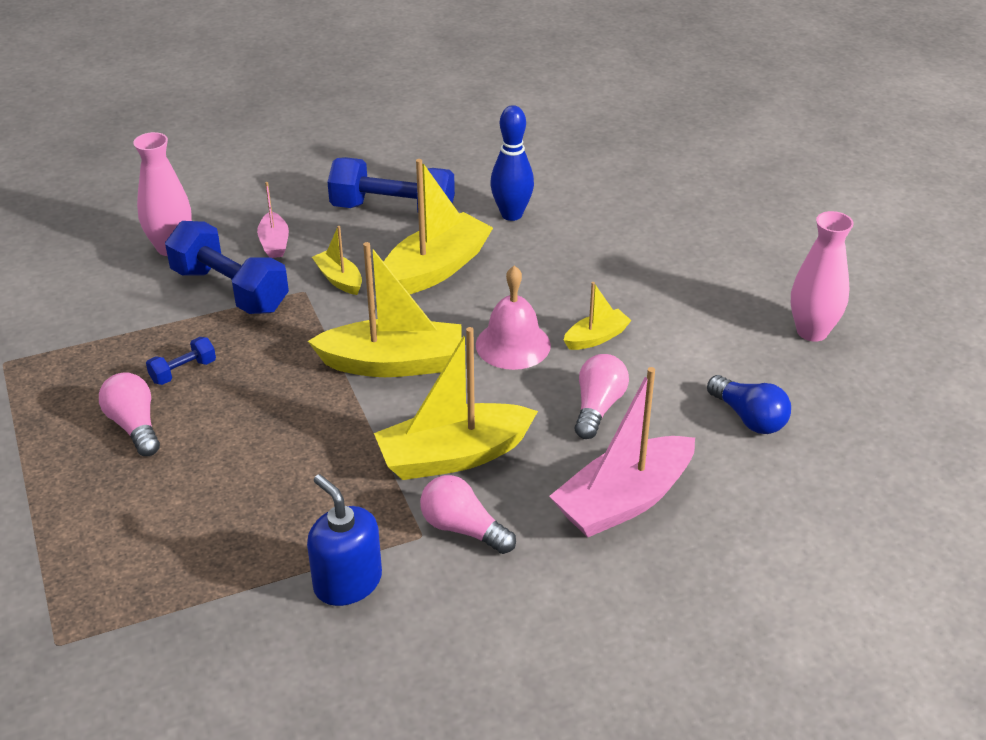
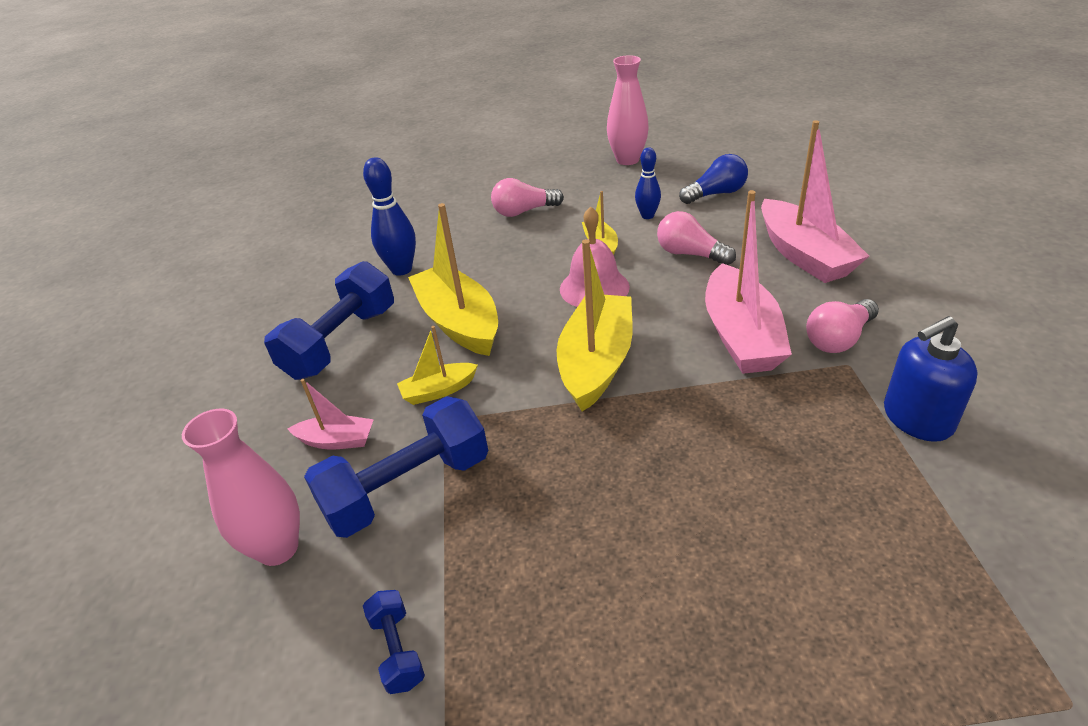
camera: 70 degrees left, 0 degrees up
pink light bulb [99,372,160,456] -> pink light bulb moved to [491,178,564,217]
blue dumbbell [146,337,216,385] -> blue dumbbell moved to [363,590,425,694]
yellow boat [374,327,538,480] -> pink boat [705,190,792,374]
none -> blue bowling pin [635,147,661,219]

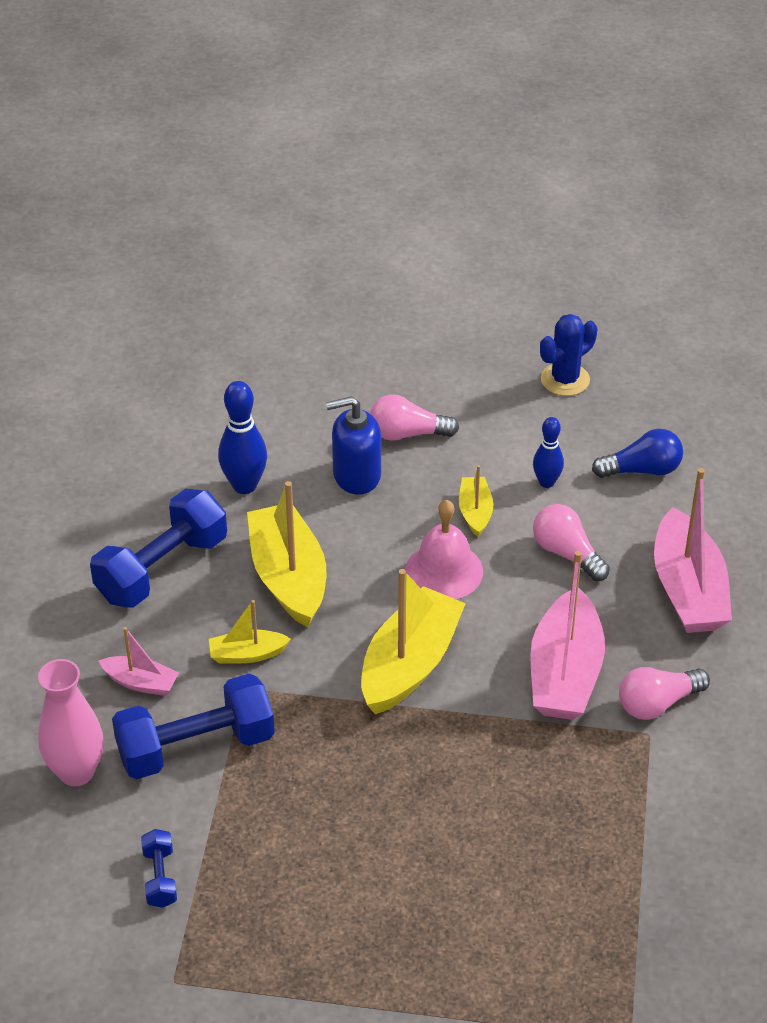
camera: 10 degrees right, 5 degrees up
pink vase [607,55,649,165] -> blue cactus [540,314,597,396]
blue soap dispenser [884,316,978,442] -> blue soap dispenser moved to [326,396,381,494]

